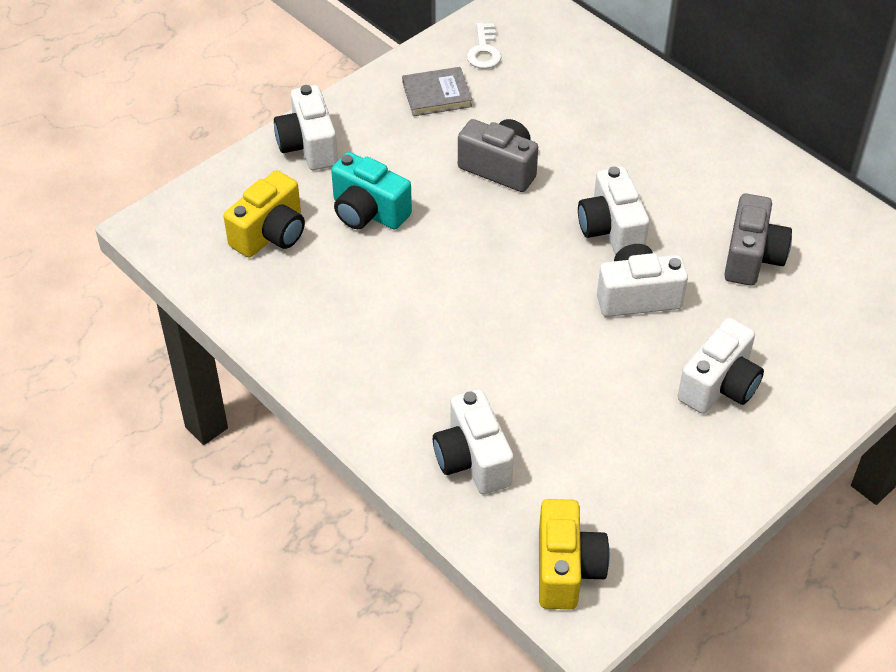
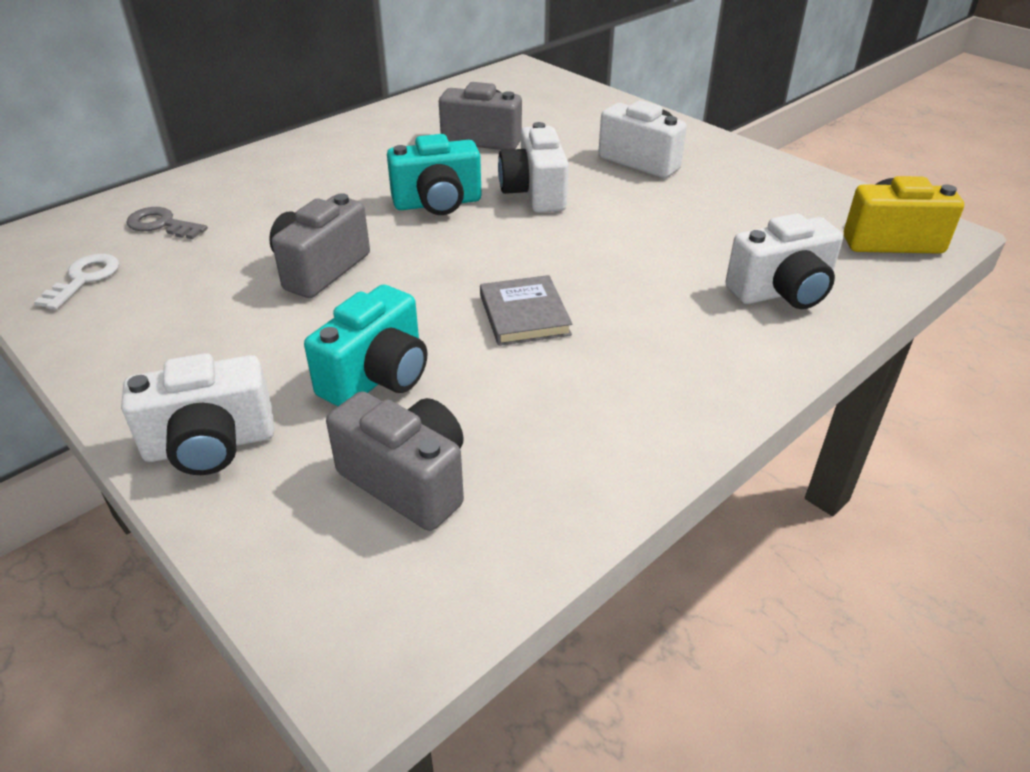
camera: 90 degrees left, 10 degrees down
yellow camera [224,170,305,258] -> grey camera [326,391,464,531]
grey book [402,67,472,116] -> grey book moved to [480,275,572,346]
white key [467,23,502,69] -> white key turned 75 degrees counterclockwise [34,254,119,310]
white camera [578,167,649,255] -> turquoise camera [387,134,481,215]
none -> grey key [126,207,208,239]

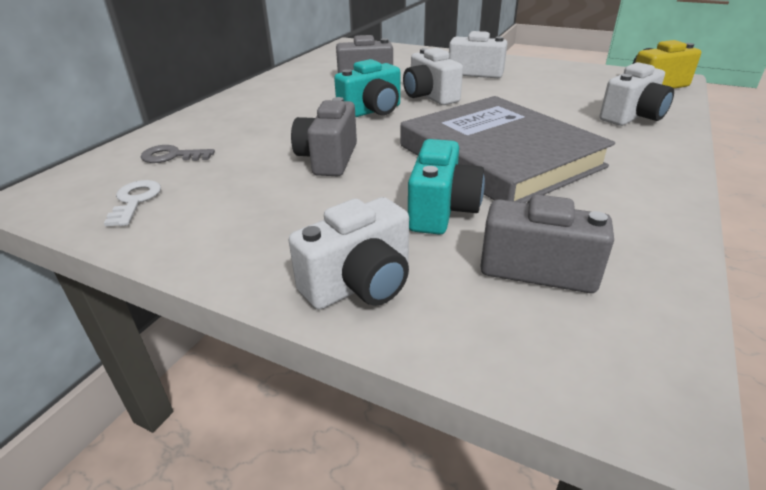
camera: 20 degrees left, 5 degrees down
grey book [480,275,572,346] -> grey book [401,96,615,203], size x2.47

